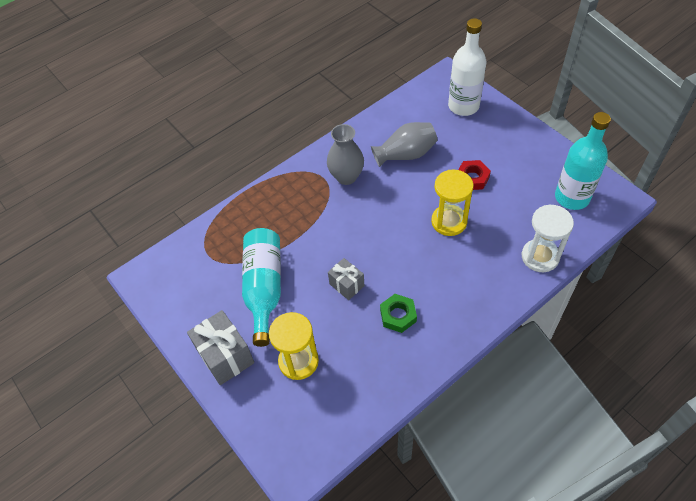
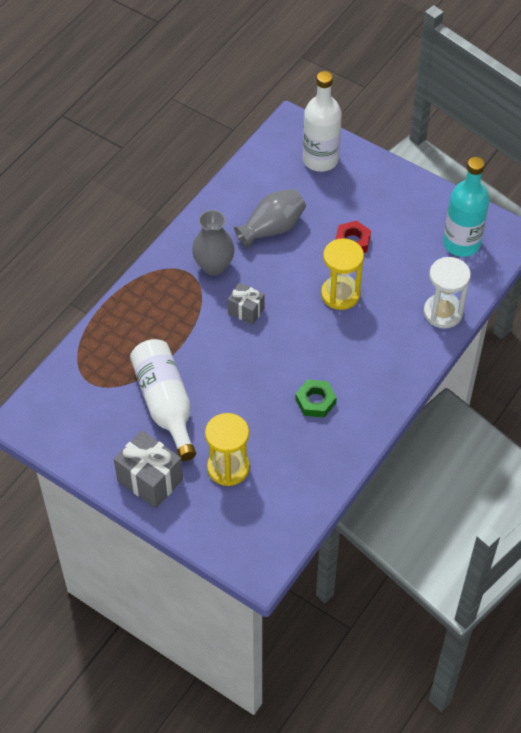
camera: 20 degrees left, 0 degrees up
turquoise bottle [242,228,281,347] -> white bottle [130,339,196,461]
grey gift [328,258,365,300] -> grey gift moved to [228,283,265,325]

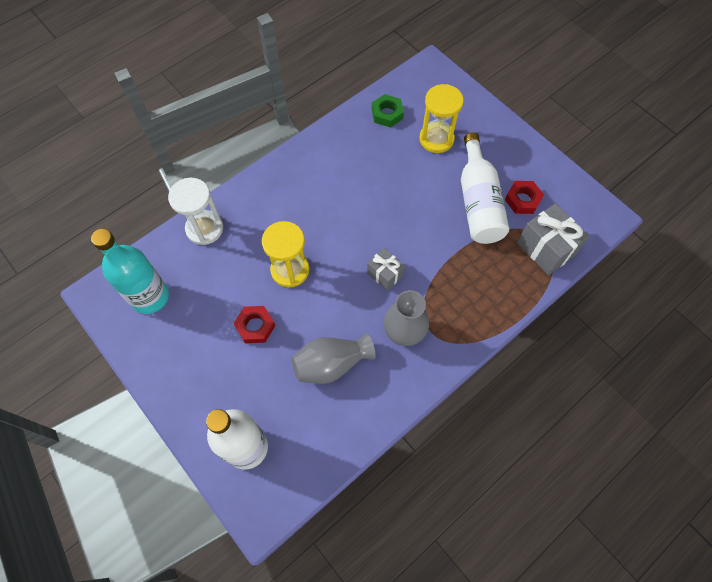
camera: 165 degrees left, 10 degrees up
grey gift [114,430,183,508] -> grey gift moved to [517,203,590,275]
green nut [295,380,337,418] -> green nut moved to [372,94,404,127]
none -> red nut [505,181,544,214]

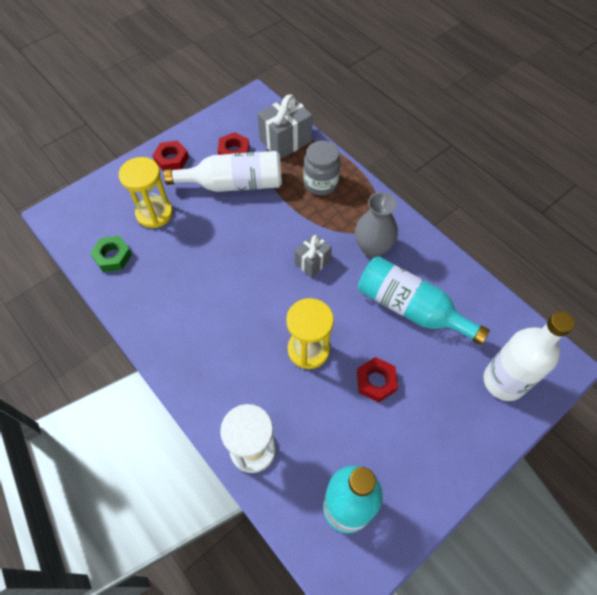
camera: 90 degrees left, 5 degrees down
grey vase [291,333,375,384] -> turquoise bottle [358,256,490,345]
none -> red nut [152,141,189,171]
none -> grey jar [303,141,341,195]

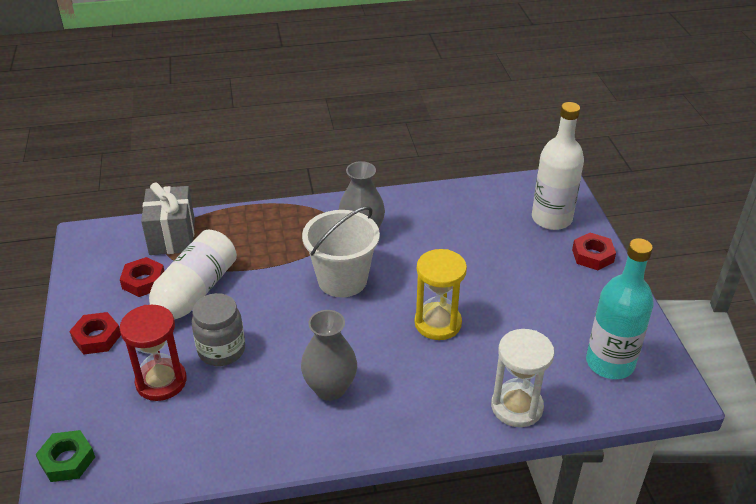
camera: 60 degrees left, 20 degrees down
green nut [90,236,132,272] -> green nut moved to [36,430,95,482]
yellow hourglass [119,157,173,228] -> red hourglass [120,305,187,401]
grey gift [295,234,332,278] -> white bucket [302,206,380,297]
grey jar [303,141,341,195] -> grey jar moved to [192,293,245,366]
red nut [357,357,398,402] -> red nut moved to [572,233,616,270]
turquoise bottle [358,256,490,345] -> none
none -> grey vase [301,310,357,401]

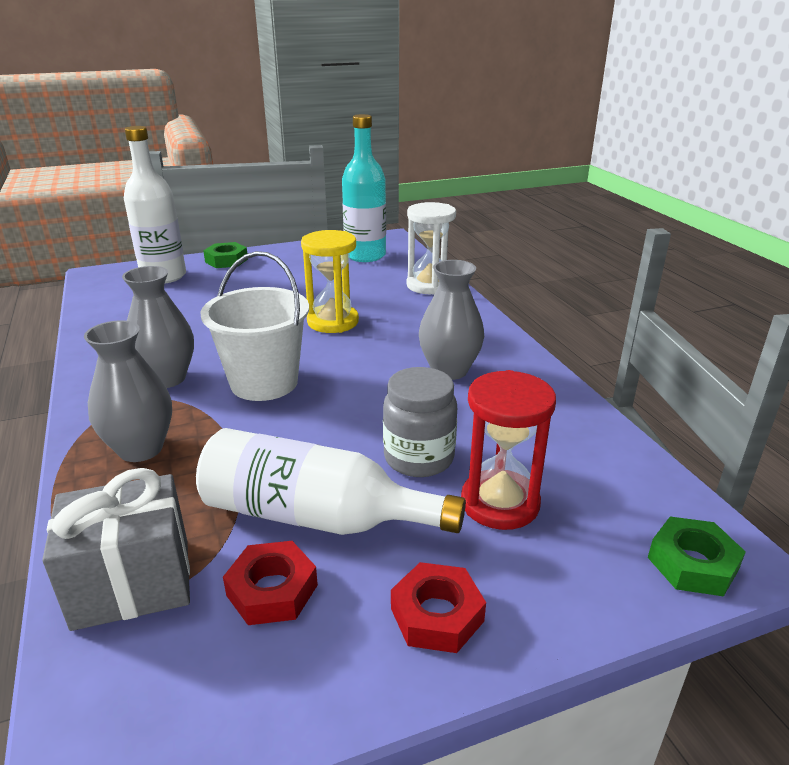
camera: 100 degrees left, 10 degrees down
red nut [572,233,616,270] -> green nut [203,242,248,268]
none -> grey vase [84,320,172,462]

